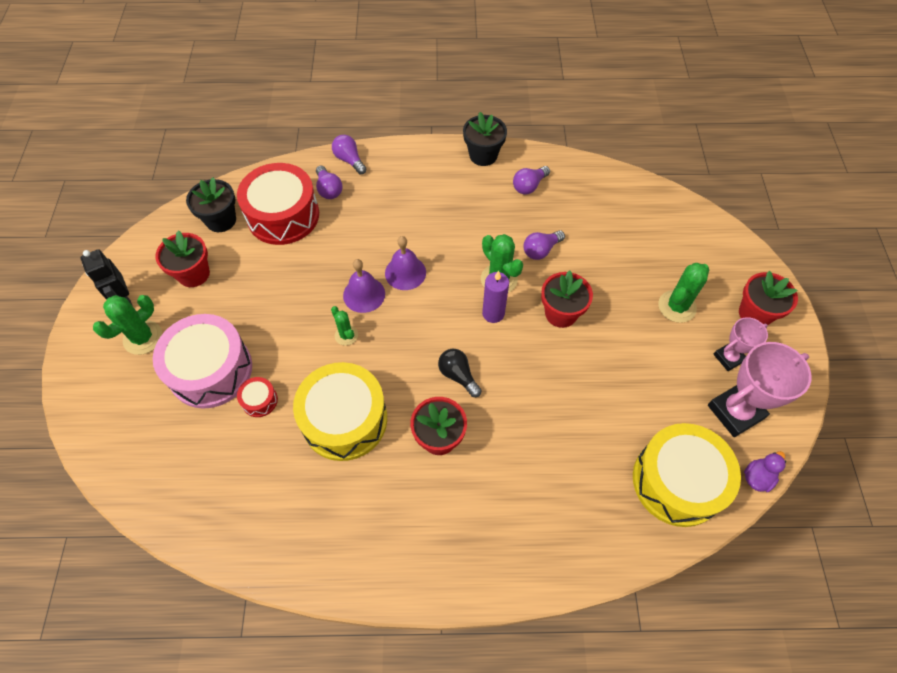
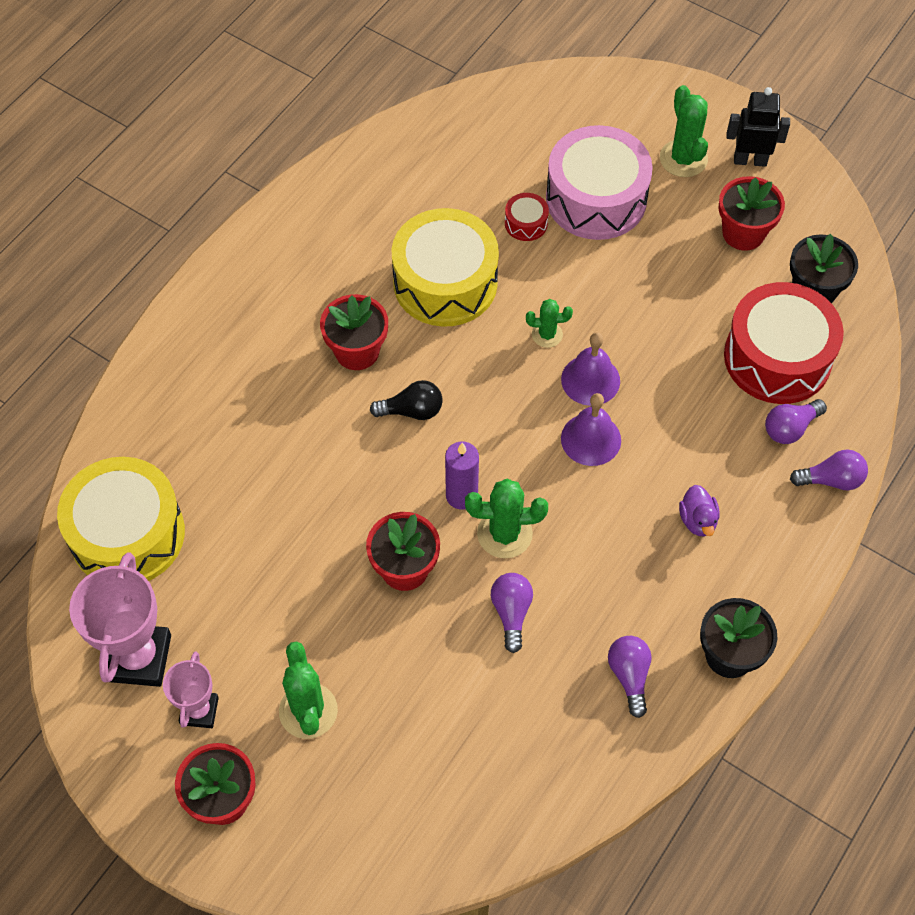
camera: 125 degrees right, 0 degrees up
purple light bulb [316,165,343,199] -> purple light bulb turned 45 degrees counterclockwise [765,399,827,444]
purple duck [744,451,786,492] -> purple duck moved to [679,485,720,536]

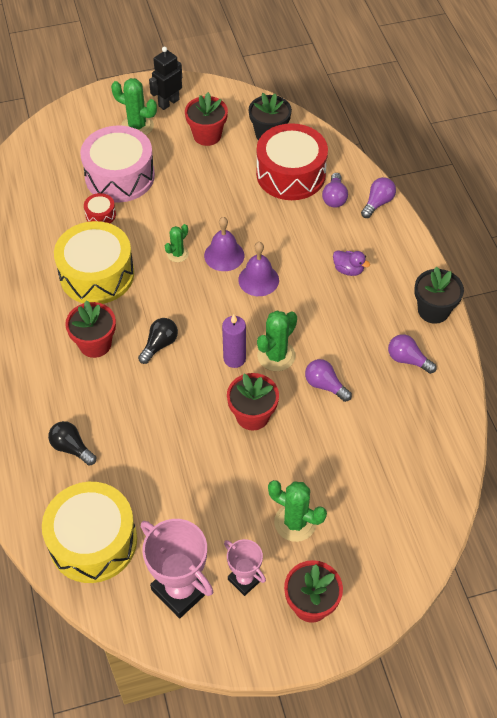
camera: 50 degrees left, 5 degrees down
none -> black light bulb [48,421,96,465]

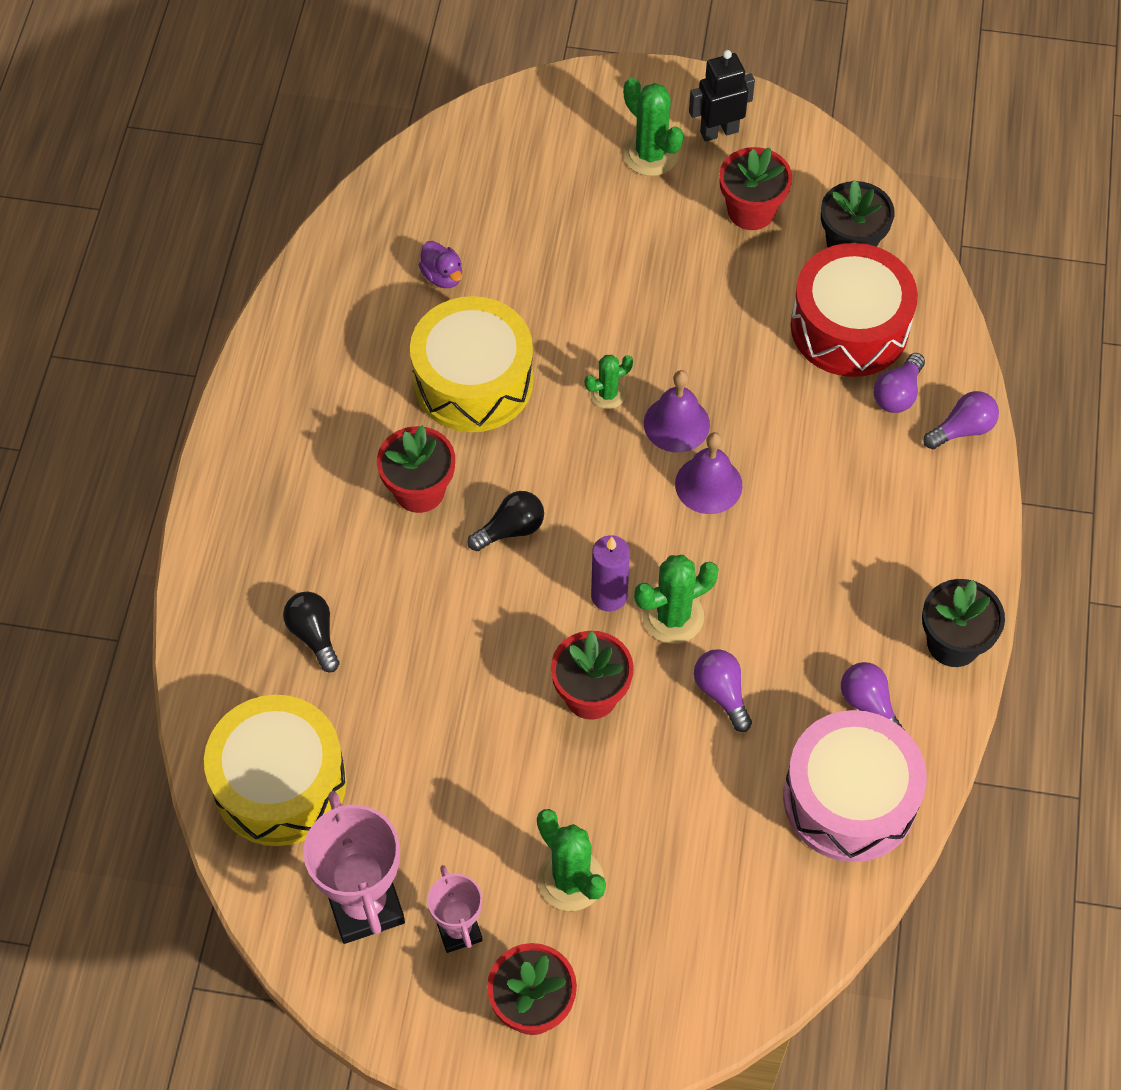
camera: 25 degrees right, 5 degrees up
pink drum [80,125,155,203] -> pink drum moved to [783,710,927,862]
red drum [84,193,116,223] -> none
purple duck [333,250,370,276] -> purple duck moved to [419,241,462,288]

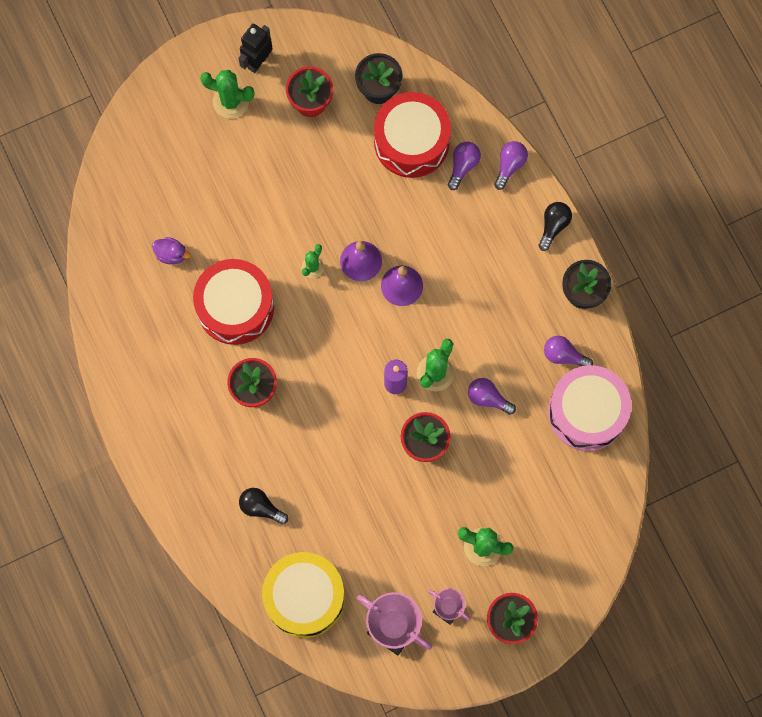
camera: 35 degrees left, 15 degrees up
yellow drum [410,296,533,432] -> red drum [193,259,274,345]
black light bulb [468,491,544,551] -> black light bulb moved to [539,202,572,251]
purple light bulb [873,353,925,413] -> purple light bulb turned 150 degrees counterclockwise [448,142,481,190]

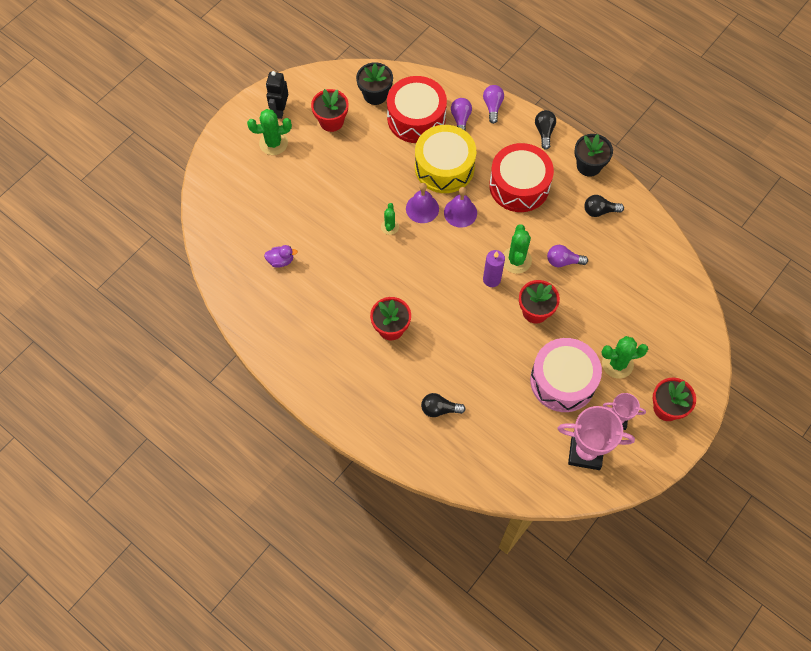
camera: 25 degrees left, 10 degrees down
red drum [193,259,274,345] -> red drum moved to [489,143,554,212]
yellow drum [262,552,345,638] -> yellow drum moved to [415,125,476,193]
purple light bulb [544,336,593,366] -> black light bulb [584,195,624,217]
pink drum [548,365,632,451] -> pink drum moved to [530,338,602,412]

